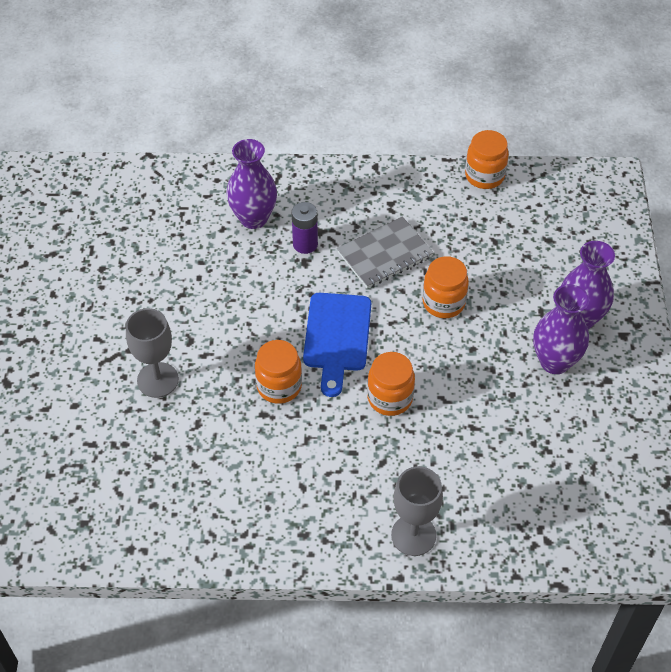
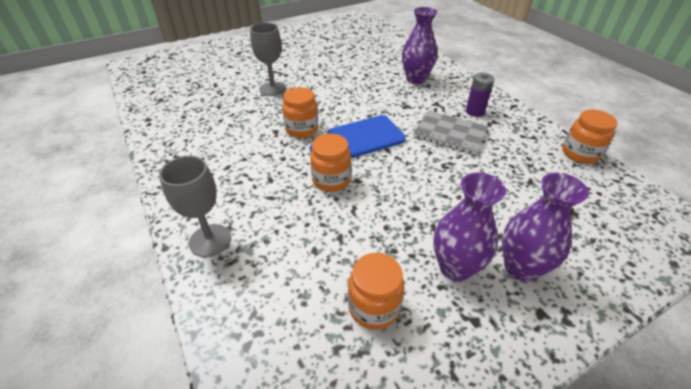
camera: 60 degrees right, 10 degrees down
purple battery [292,202,318,254] -> purple battery moved to [466,73,495,117]
orange jar [423,256,469,318] -> orange jar moved to [348,253,404,330]

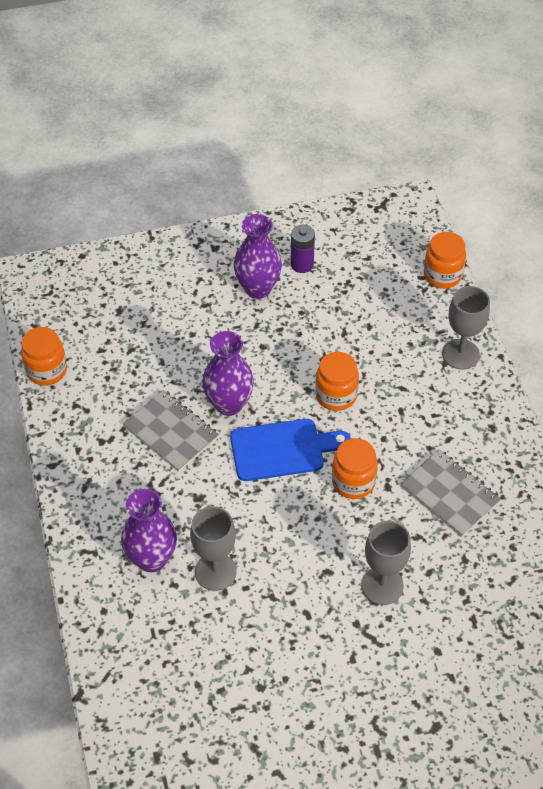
camera: 165 degrees left, 10 degrees up
orange jar [348,253,404,330] -> orange jar moved to [424,232,466,289]
purple battery [466,73,495,117] -> purple battery moved to [290,225,315,273]
purple vase [502,173,589,282] -> purple vase moved to [202,331,254,416]
none -> grey goblet [190,506,237,591]
none -> grey notebook [400,449,501,537]

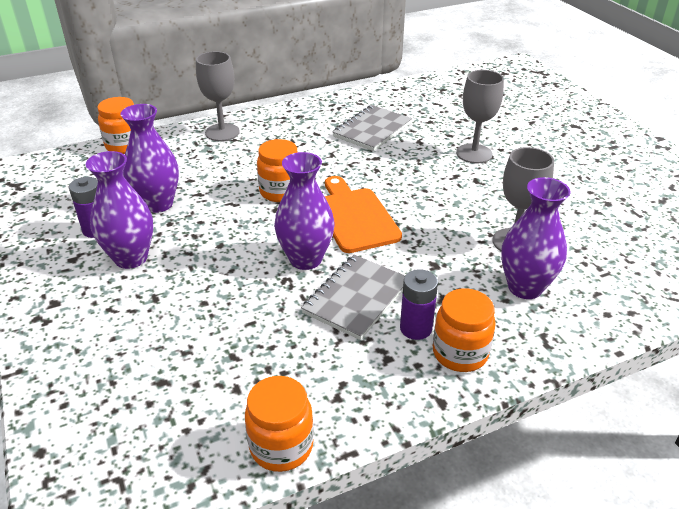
camera: 100 degrees left, 15 degrees down
blue cutting board [230,419,351,481] -> orange cutting board [324,176,402,253]
orange jar [332,438,378,499] -> orange jar moved to [433,288,496,372]
none -> purple vase [120,104,179,213]
none -> purple battery [400,269,438,340]

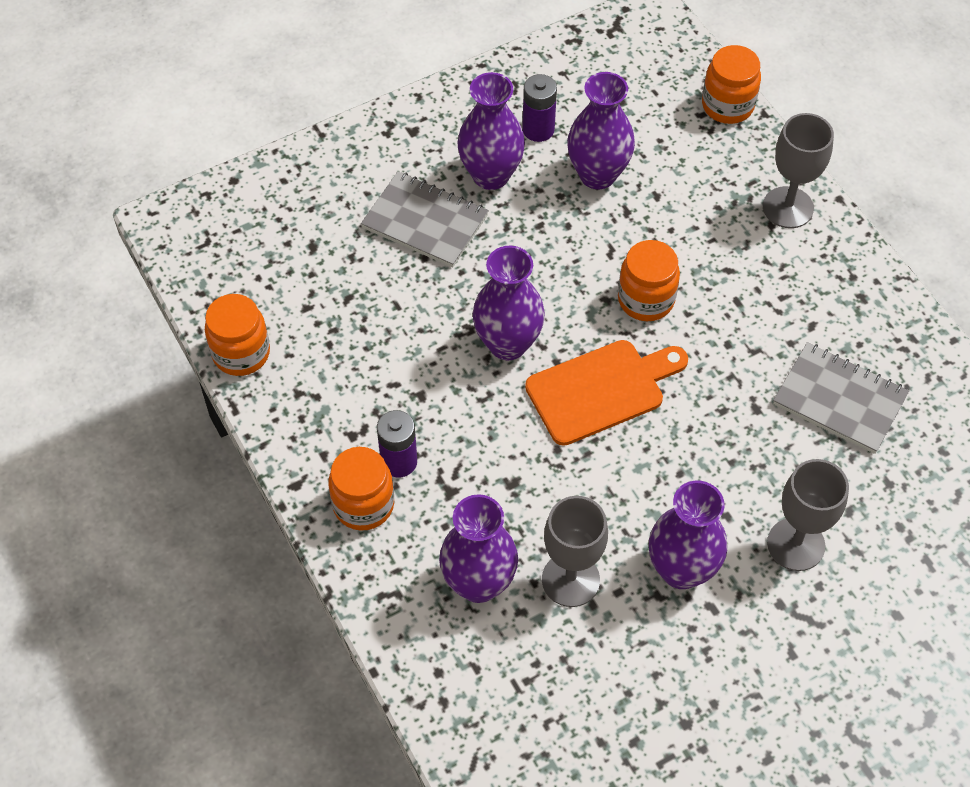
camera: 85 degrees right, 20 degrees up
grey notebook [301,255,405,340] -> grey notebook moved to [361,171,489,267]
none -> purple vase [649,481,727,589]

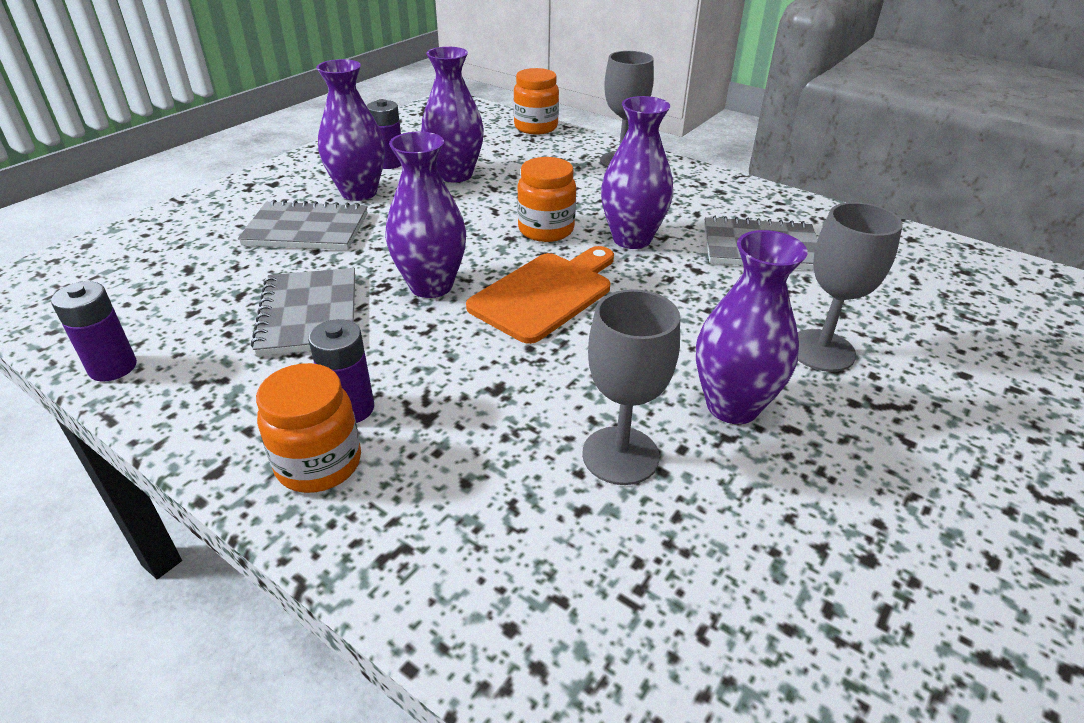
camera: 25 degrees left, 20 degrees down
orange jar [205,294,270,376] -> purple battery [51,281,137,381]
purple vase [439,494,518,603] -> purple vase moved to [601,96,673,249]
none -> grey notebook [251,268,355,356]

